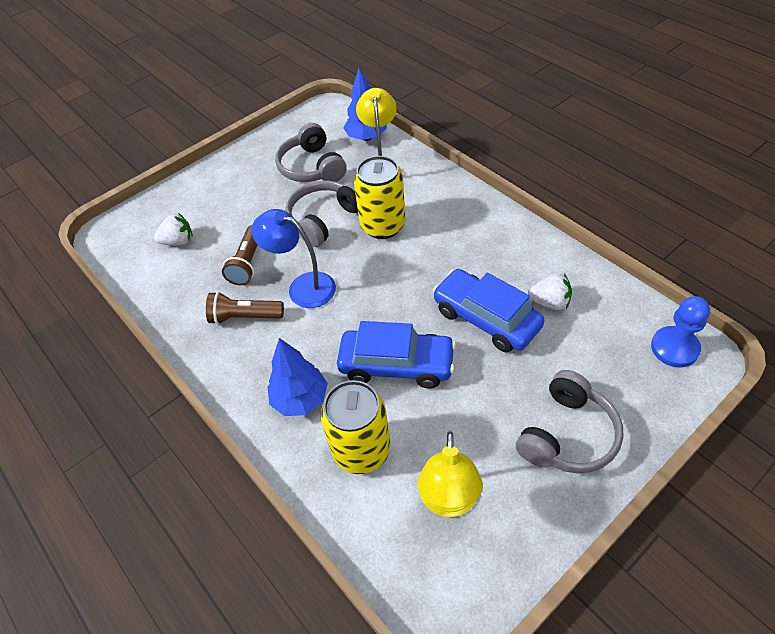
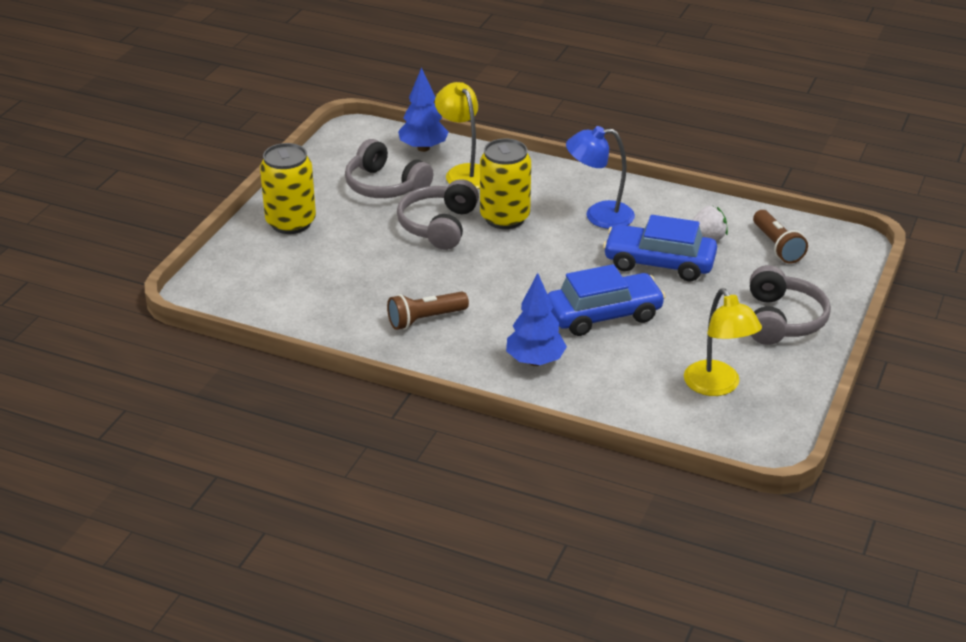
camera: 30 degrees left, 15 degrees down
white strawberry [154,213,193,245] -> none
brown flashlight [222,225,258,285] -> brown flashlight moved to [753,210,808,264]
blue lamp [252,209,336,308] -> blue lamp moved to [566,126,635,229]
yellow can [321,380,390,474] -> yellow can moved to [260,143,316,234]
blue pawn [651,296,710,367] -> none

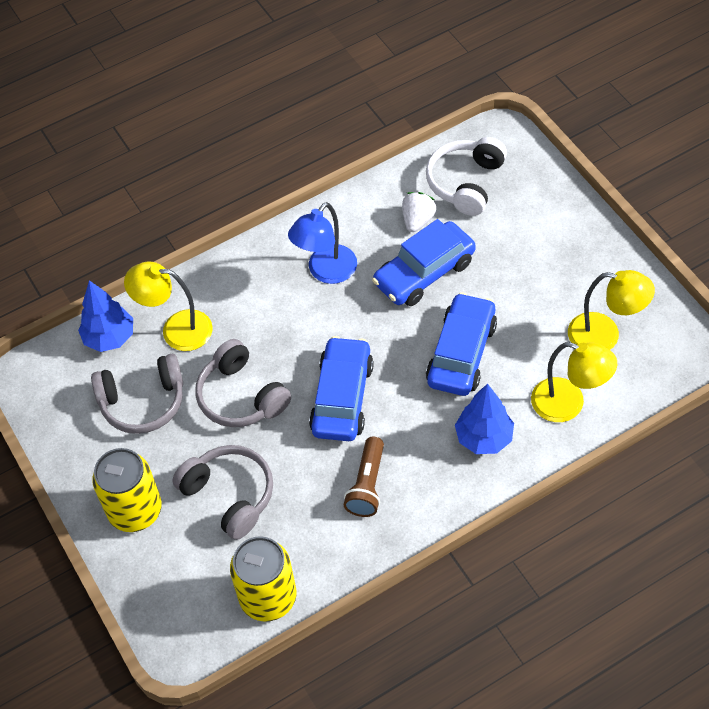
camera: 50 degrees left, 20 degrees up
yellow can [480,139,531,229] -> yellow can moved to [230,536,296,622]
grey headphones [750,265,831,345] -> grey headphones moved to [172,445,273,540]
brown flashlight [753,210,808,264] -> white headphones [426,137,507,216]
none -> blue car [309,336,374,441]
none -> yellow lamp [531,342,617,422]

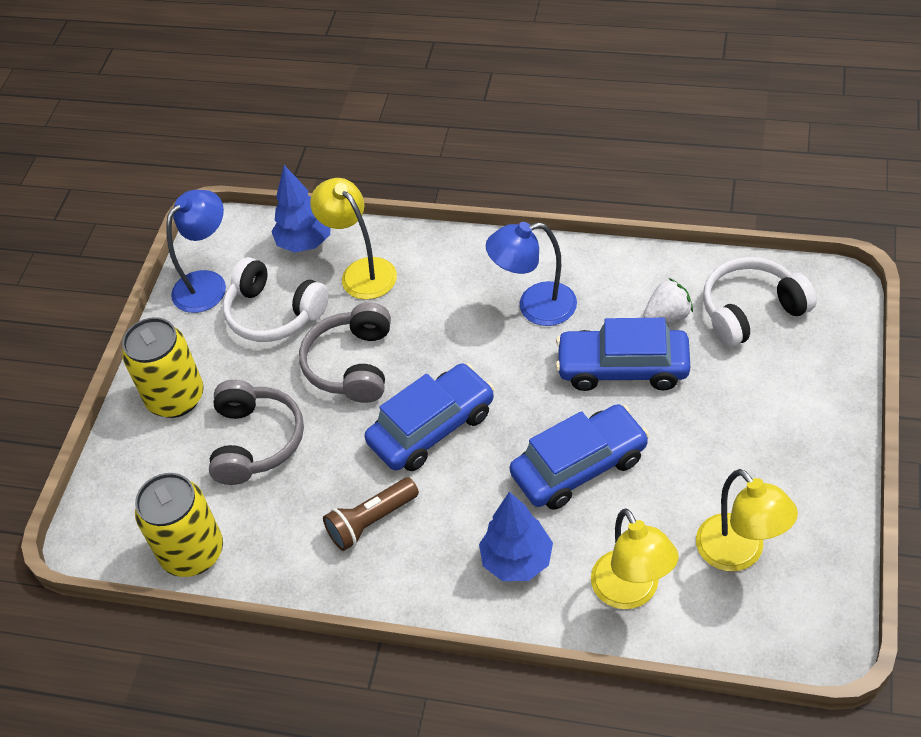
camera: 45 degrees right, 5 degrees down
grey headphones [91,354,183,434] -> white headphones [223,257,329,342]
none -> blue lamp [166,190,226,313]

